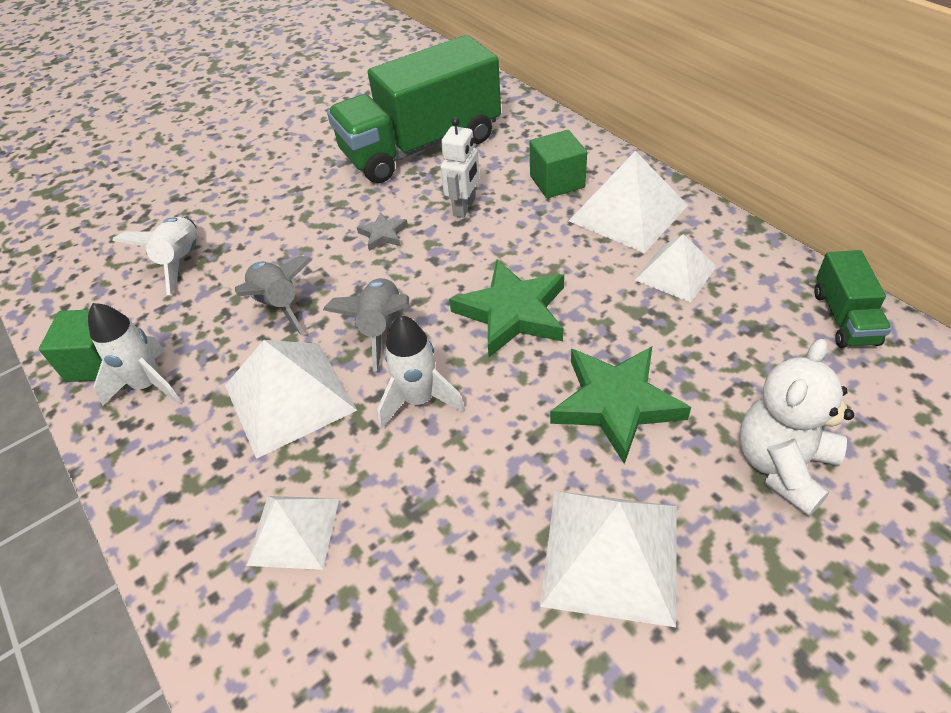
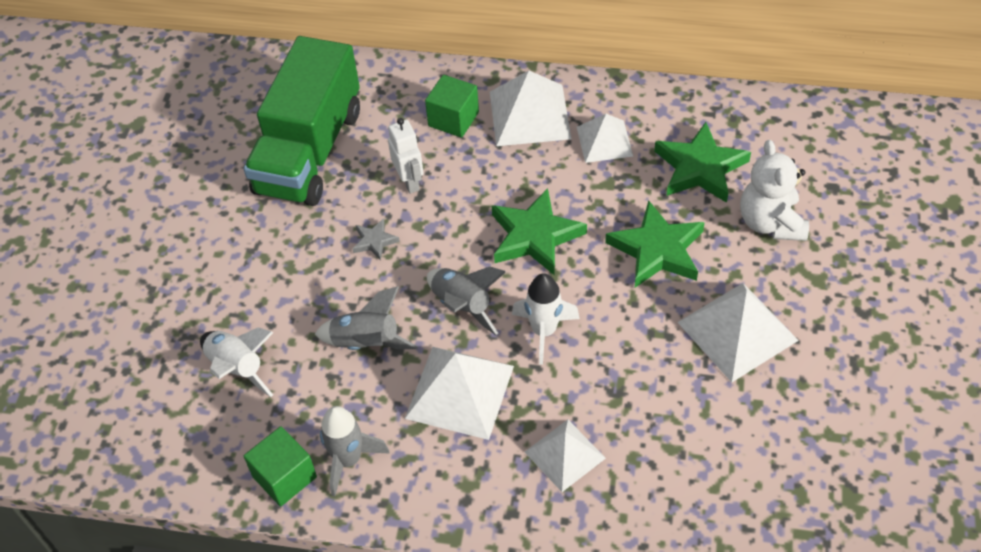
camera: 45 degrees left, 5 degrees up
white rocket [88,303,182,406] -> grey rocket [320,406,390,497]
green truck [814,250,891,348] -> none
none -> green star [654,122,751,203]

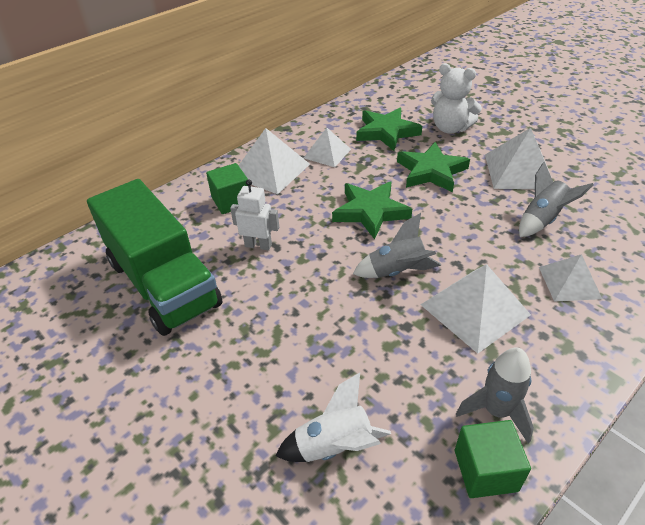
camera: 55 degrees left, 10 degrees down
grey rocket [315,286,418,350] -> grey rocket moved to [519,161,593,237]
grey star [353,219,400,261] -> none
white rocket [512,273,580,365] -> none

